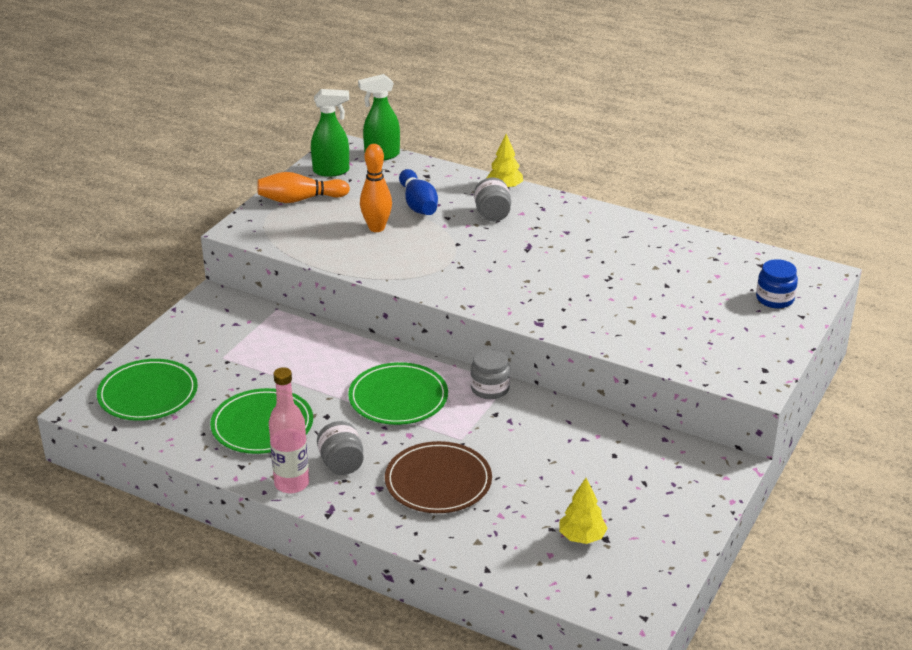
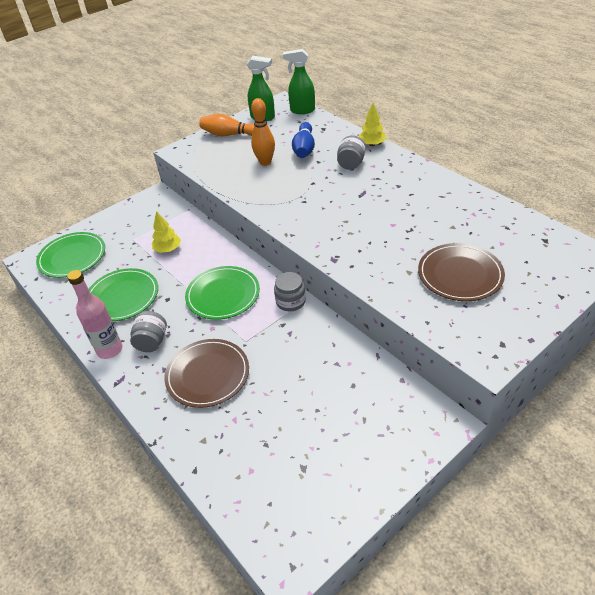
camera: 25 degrees right, 10 degrees up
yellow tree [559,478,608,544] -> yellow tree moved to [152,211,181,253]
blue jar [756,259,798,308] -> none
none -> brown plate [418,243,505,301]

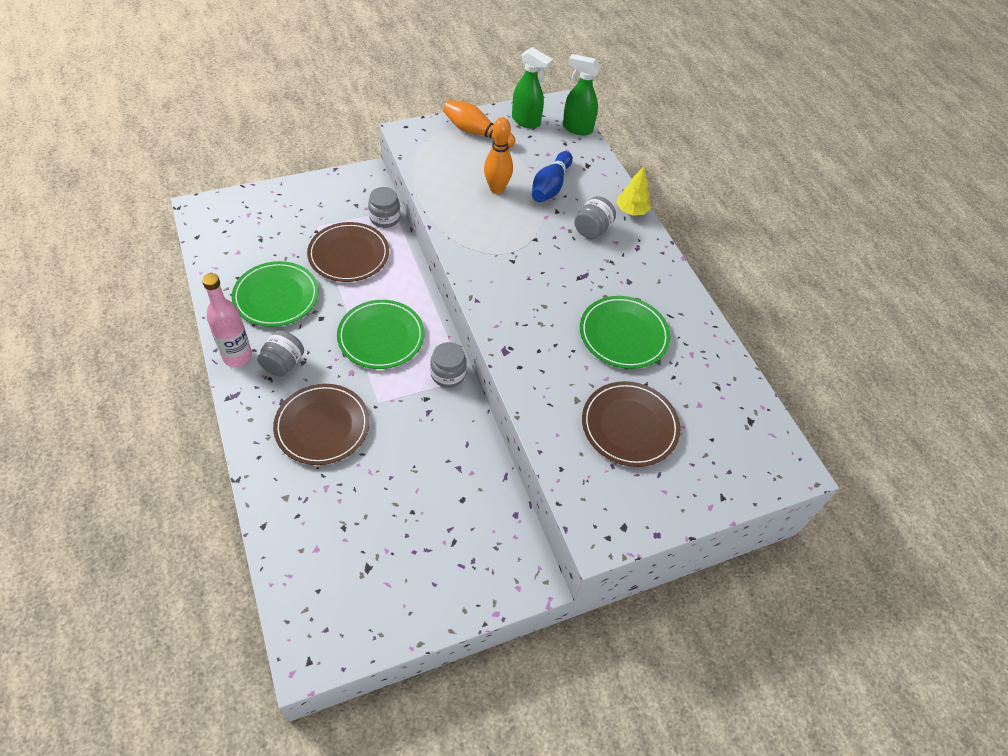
camera: 10 degrees right, 10 degrees up
green plate [36,232,105,278] -> green plate moved to [580,296,671,369]
yellow tree [152,211,181,253] -> brown plate [307,222,389,282]
none -> grey jar [368,187,400,228]

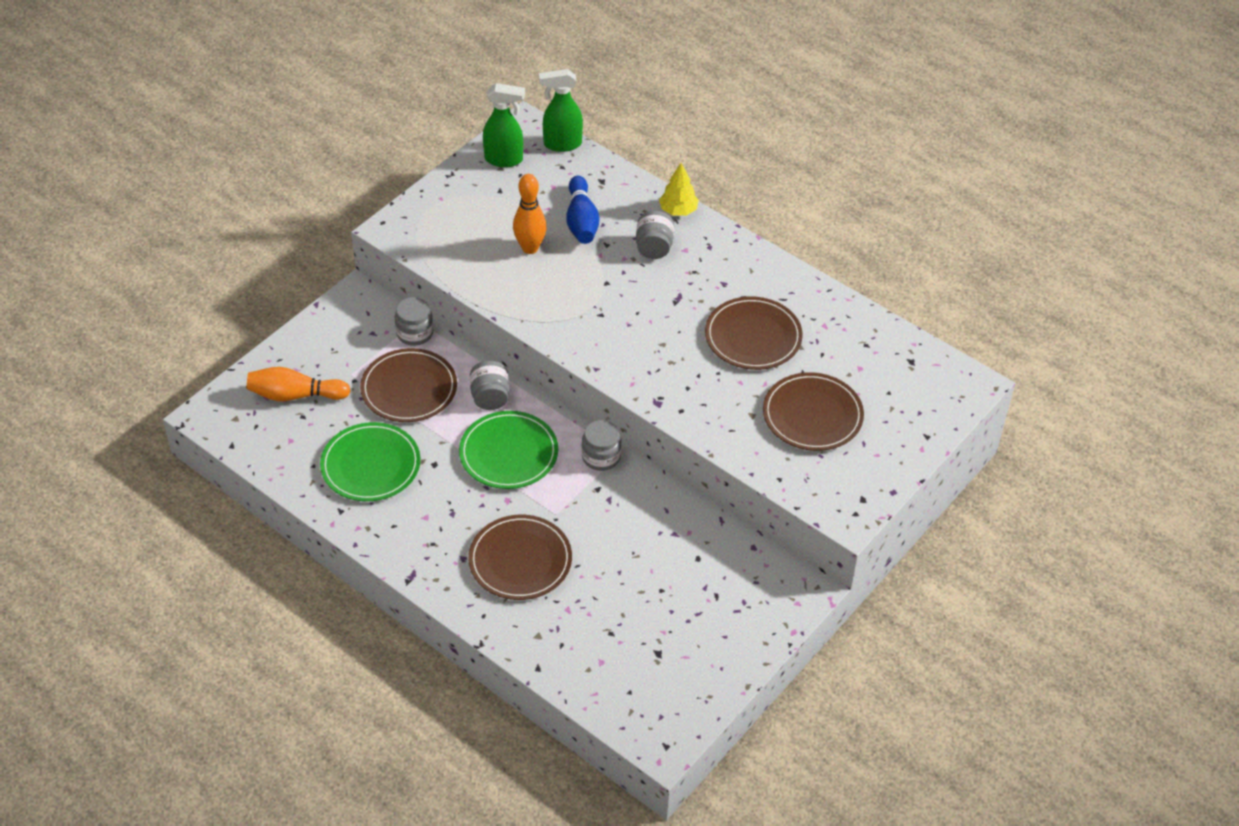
camera: 25 degrees left, 5 degrees down
pink bottle [202,273,252,367] -> none
grey jar [257,330,304,377] -> grey jar moved to [470,361,510,410]
orange bowling pin [443,100,515,148] -> orange bowling pin moved to [247,367,350,401]
green plate [580,296,671,369] -> brown plate [705,296,803,370]

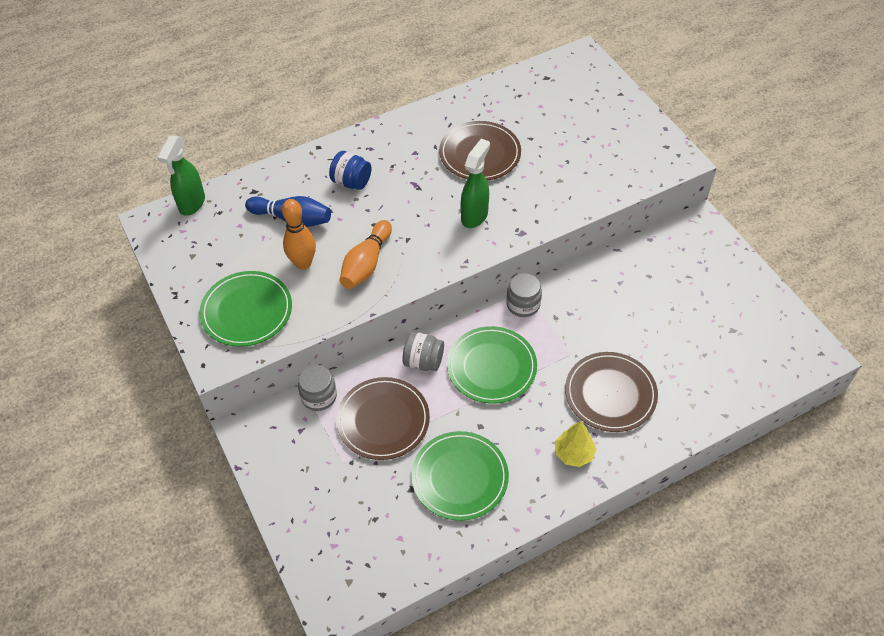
camera: 65 degrees left, 5 degrees up
orange bowling pin [247,367,350,401] -> orange bowling pin moved to [340,220,392,289]
green spray bottle [483,83,525,167] -> green spray bottle moved to [461,138,490,228]
grey jar [636,211,674,259] -> blue jar [329,151,372,190]
yellow tree [659,163,699,216] -> yellow tree moved to [555,421,596,467]
brown plate [763,372,864,451] -> none
none -> green plate [199,271,292,347]

